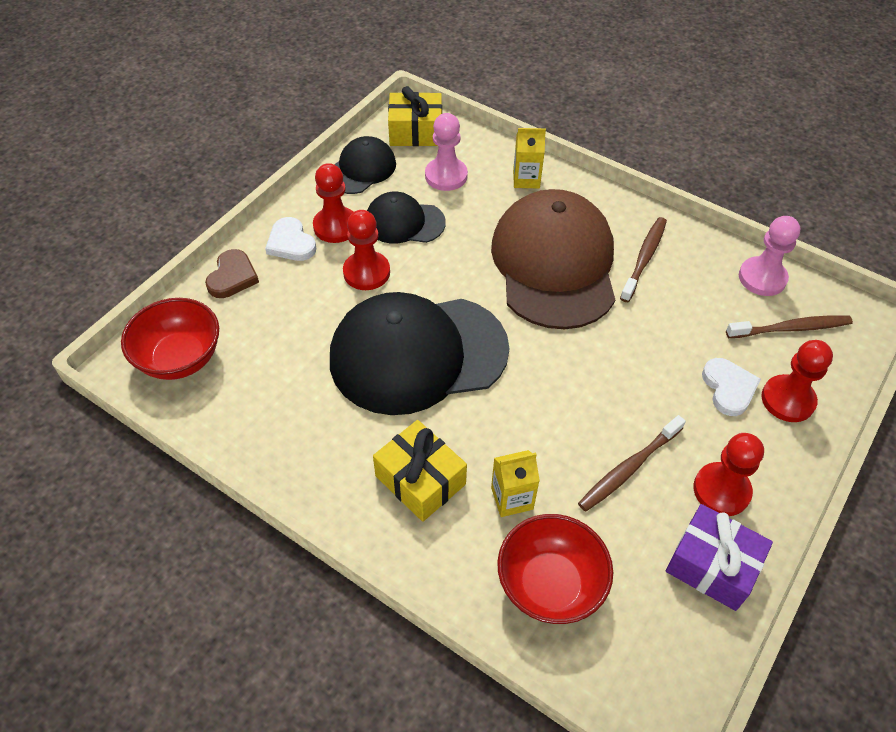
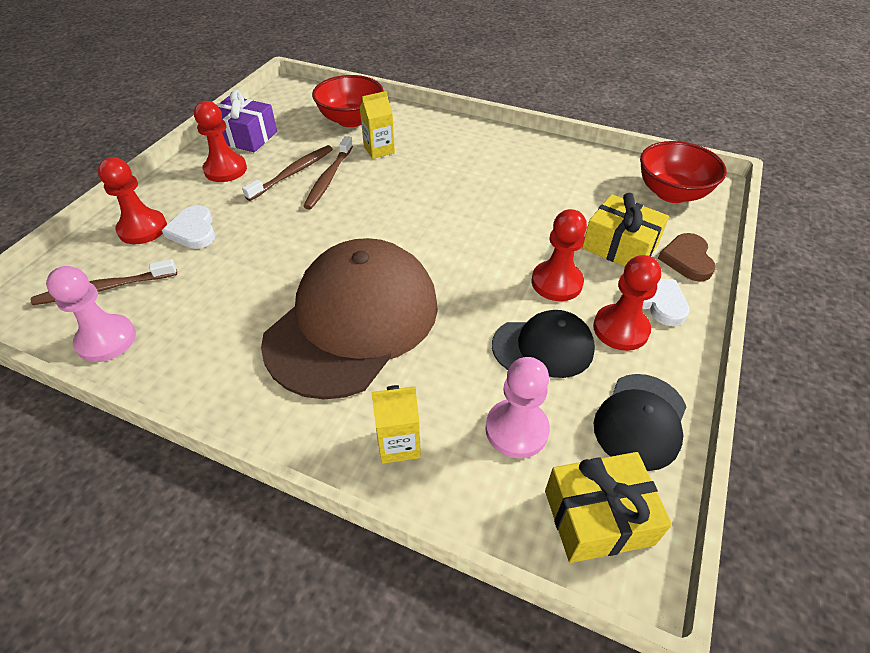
camera: 170 degrees right, 5 degrees down
black cap [330,292,509,415] -> none
yellow gift [373,420,467,522] -> yellow gift moved to [582,193,669,267]
brown cap [491,189,615,329] -> brown cap turned 135 degrees counterclockwise [261,238,438,399]
brown toothbrush [620,217,667,302] -> brown toothbrush moved to [303,136,353,209]

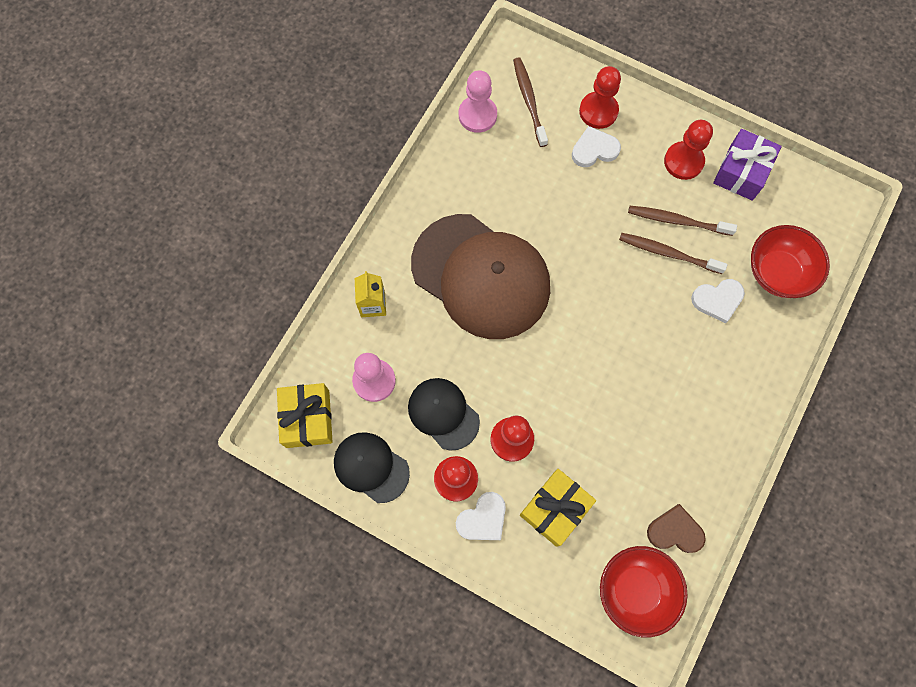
camera: 95 degrees right, 25 degrees up
brown toothbrush [242,145,333,201] -> brown toothbrush turned 150 degrees clockwise [628,206,737,236]
yellow carton [360,91,395,159] -> white heart [691,279,745,324]
black cap [492,310,595,378] -> black cap turned 135 degrees clockwise [408,378,480,450]
brown heart [658,233,716,282] -> brown heart moved to [647,504,706,553]

